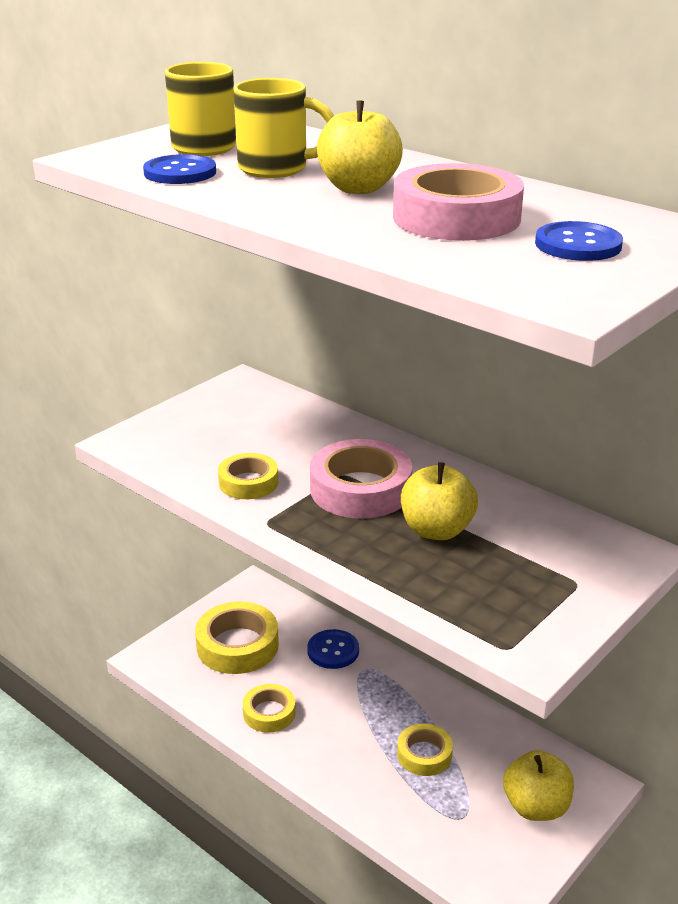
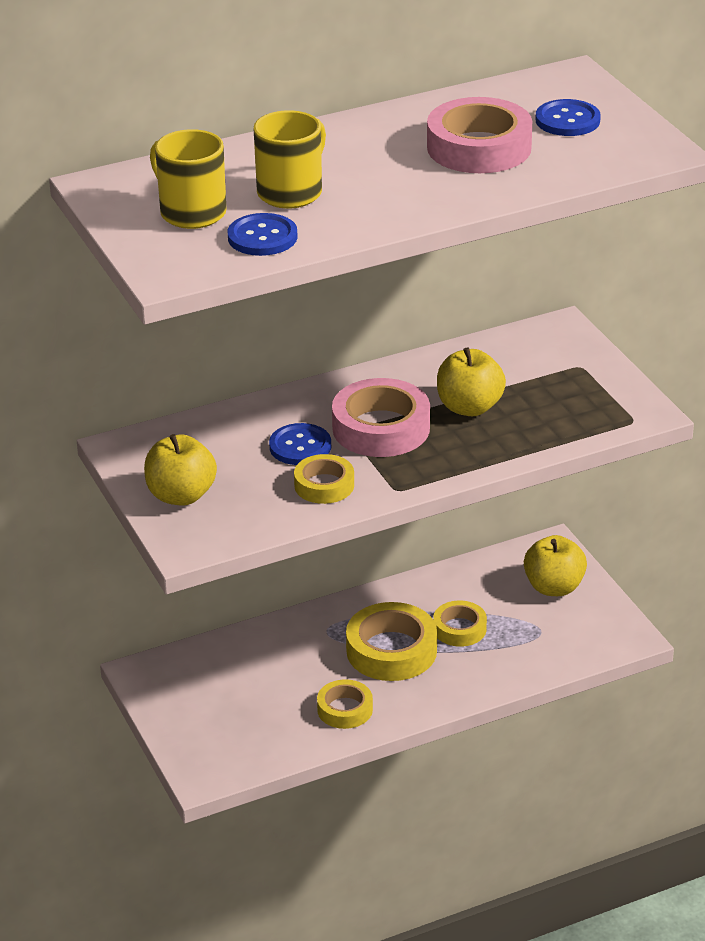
camera: 65 degrees left, 5 degrees up
yellow tape [195,601,279,674] -> yellow tape moved to [346,602,437,681]
blue button [307,629,359,669] -> blue button moved to [269,423,331,465]
yellow apple [317,101,403,194] -> yellow apple moved to [144,434,217,506]

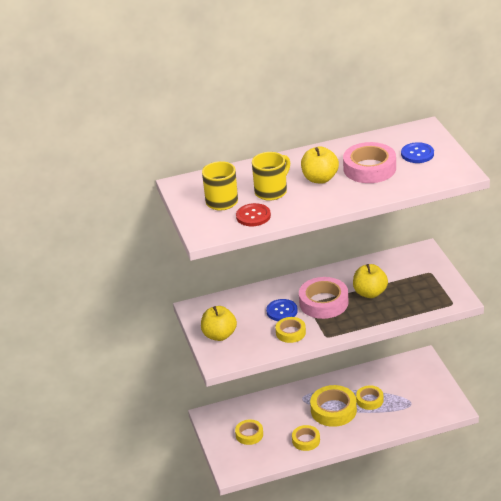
camera: 10 degrees right, 0 degrees up
blue button [228,213,298,256] -> red button [236,203,271,226]
yellow apple [524,535,587,596] -> yellow apple moved to [301,146,339,183]
none -> yellow tape [235,419,263,445]

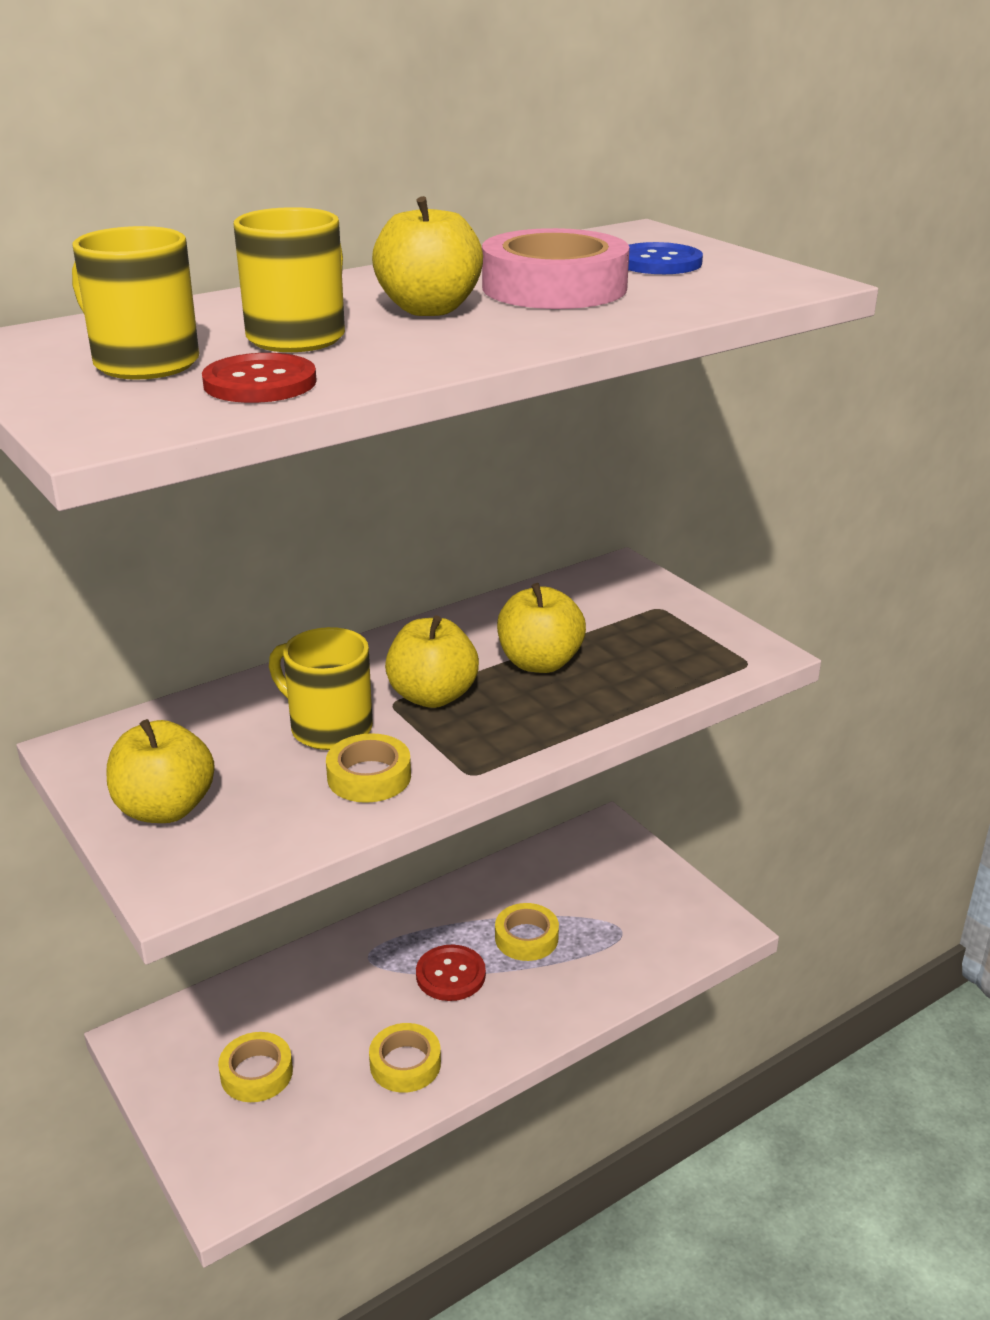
camera: 20 degrees left, 5 degrees down
blue button [266,299,298,321] -> yellow mug [269,627,373,750]
pink tape [299,277,349,319] -> yellow apple [385,615,479,708]
yellow tape [310,385,357,427] -> red button [416,945,486,1001]

